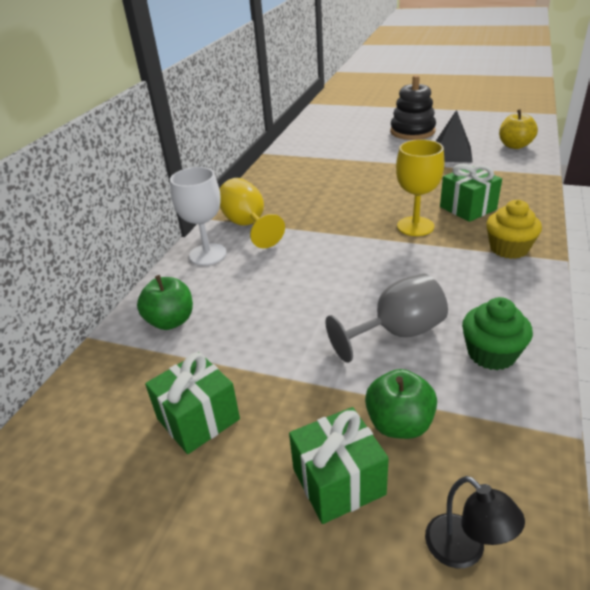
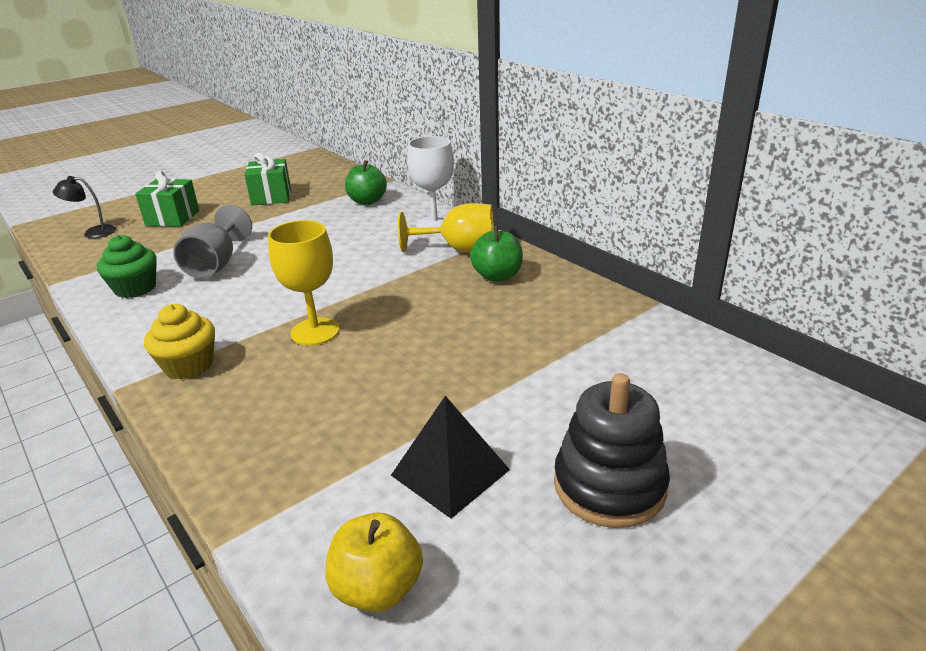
camera: 120 degrees right, 5 degrees down
green apple [365,369,437,439] -> green apple moved to [470,226,523,282]
green gift [440,164,502,222] -> none

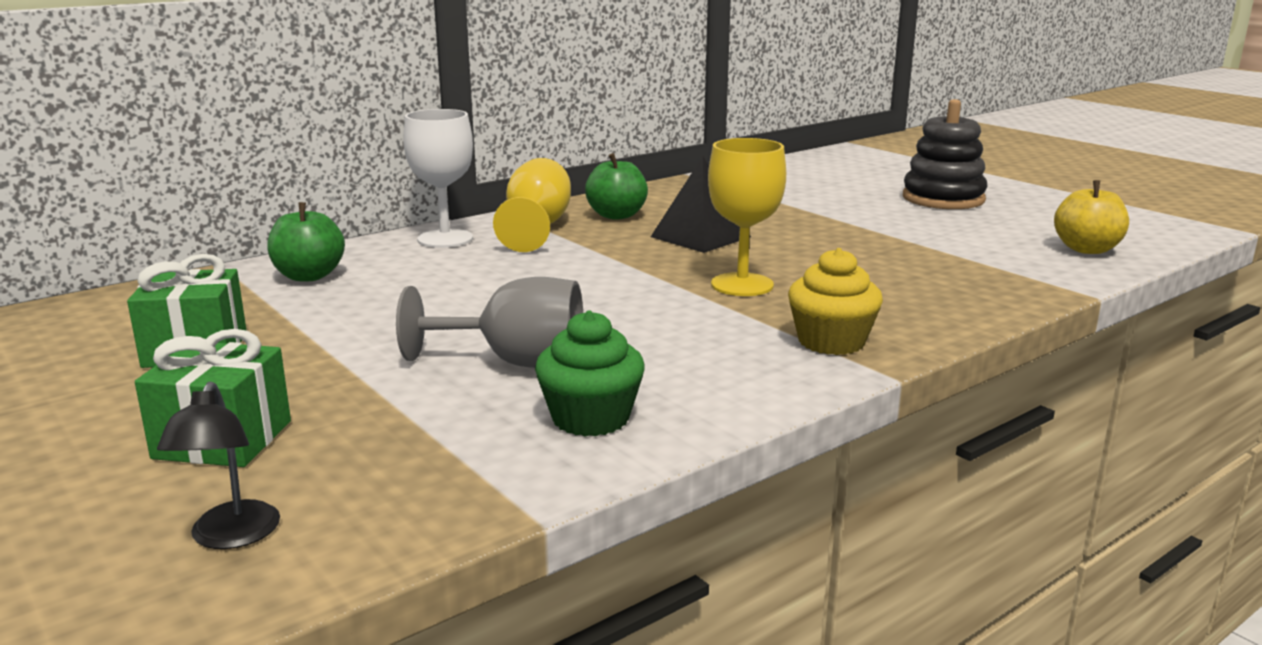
camera: 90 degrees left, 10 degrees down
black pyramid [391,396,510,518] -> black pyramid moved to [651,156,751,253]

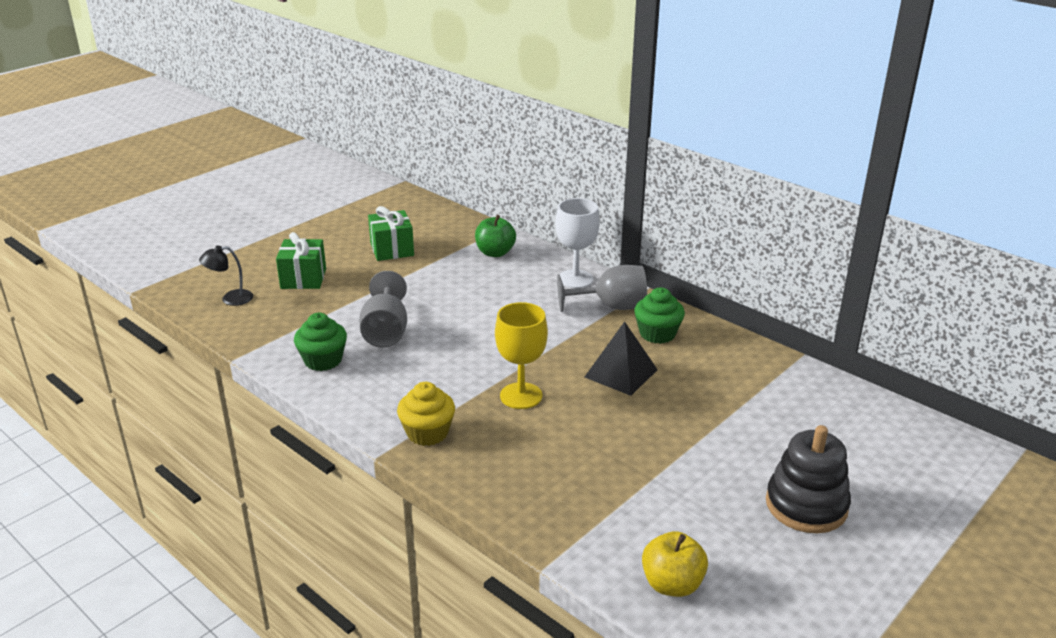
camera: 80 degrees right, 10 degrees up
yellow goblet [493,158,571,252] -> grey goblet [557,265,647,312]
green apple [585,153,648,220] -> green cupcake [634,287,685,344]

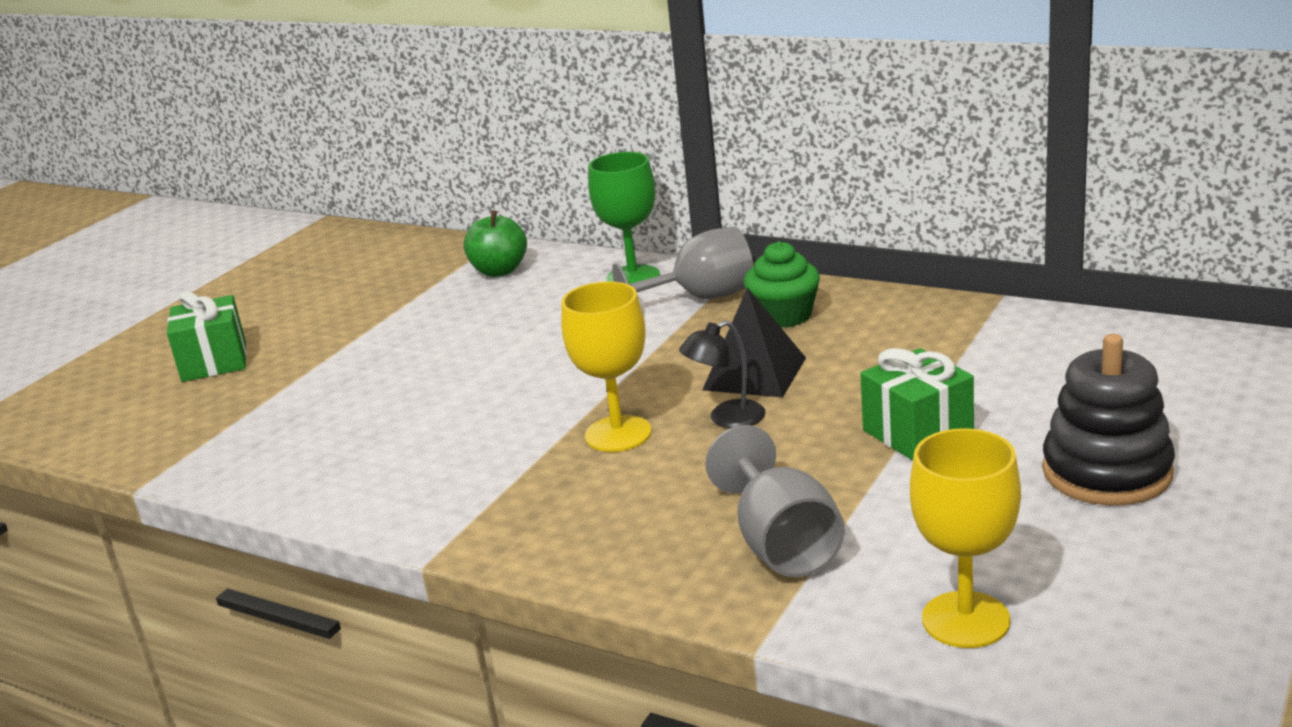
camera: 10 degrees left, 5 degrees down
black lamp [199,246,253,306] -> black lamp moved to [679,320,766,428]
green cupcake [294,313,347,371] -> none
grey goblet [359,271,407,348] -> grey goblet moved to [705,425,845,577]
green gift [368,206,414,261] -> green gift moved to [860,348,974,461]
yellow cupcake [397,382,455,446] -> none
white goblet [555,198,600,288] -> green goblet [588,152,660,284]
yellow apple [642,531,708,597] -> yellow goblet [910,428,1021,648]

